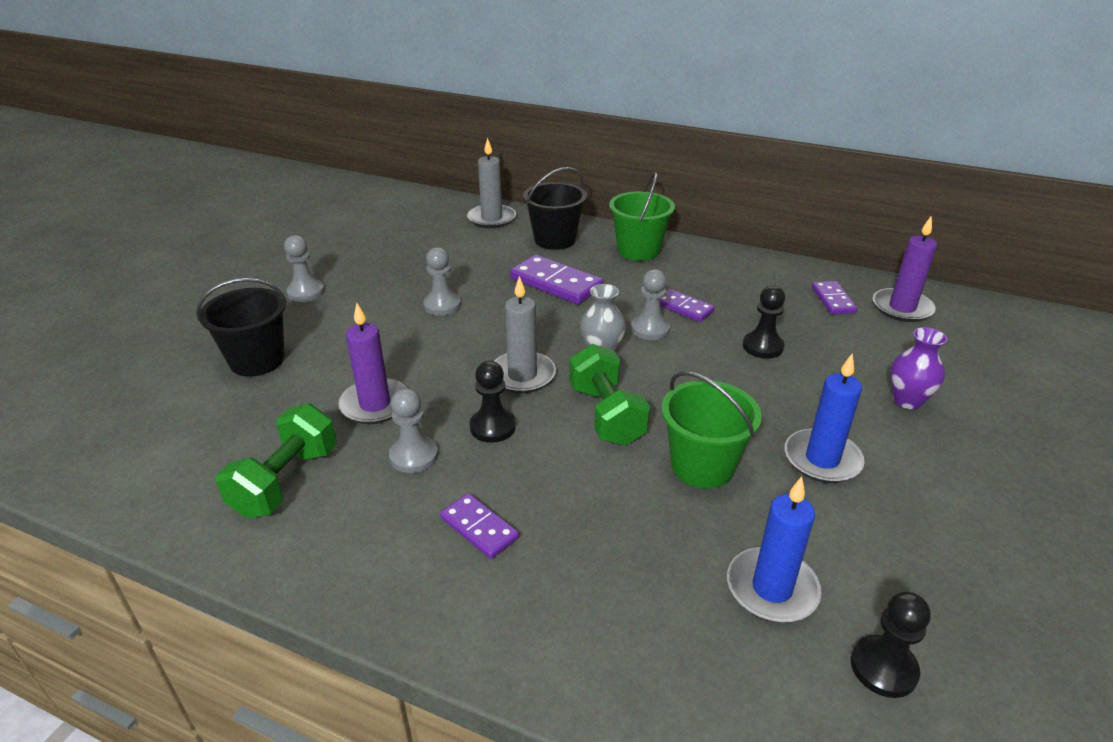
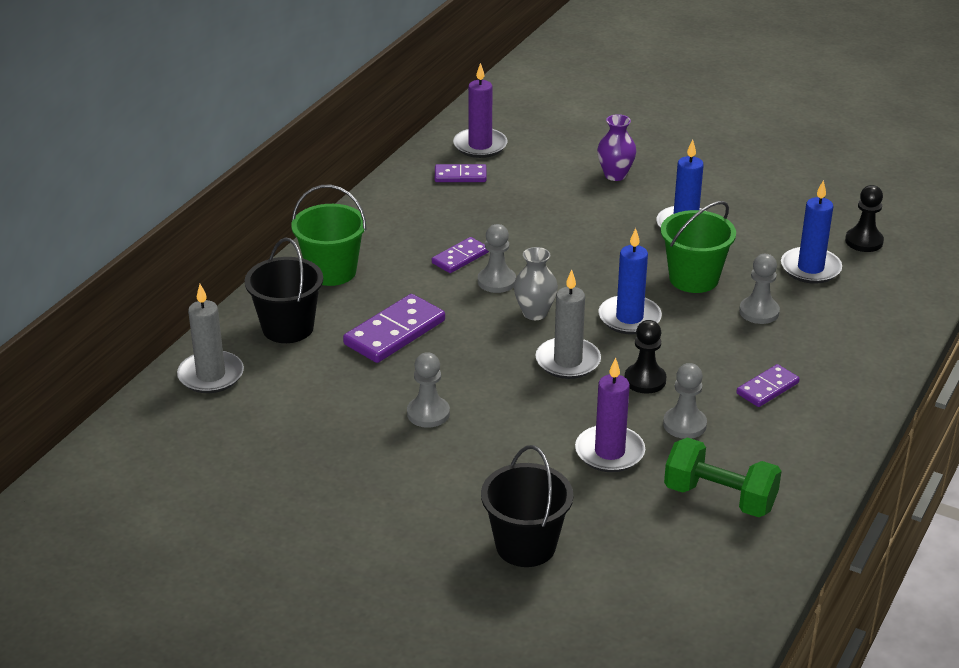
camera: 85 degrees left, 0 degrees up
grey pawn [284,235,325,302] -> grey pawn moved to [739,254,780,324]
green dumbbell [569,344,650,446] -> blue candle [598,228,662,334]
black pawn [743,286,785,359] -> none

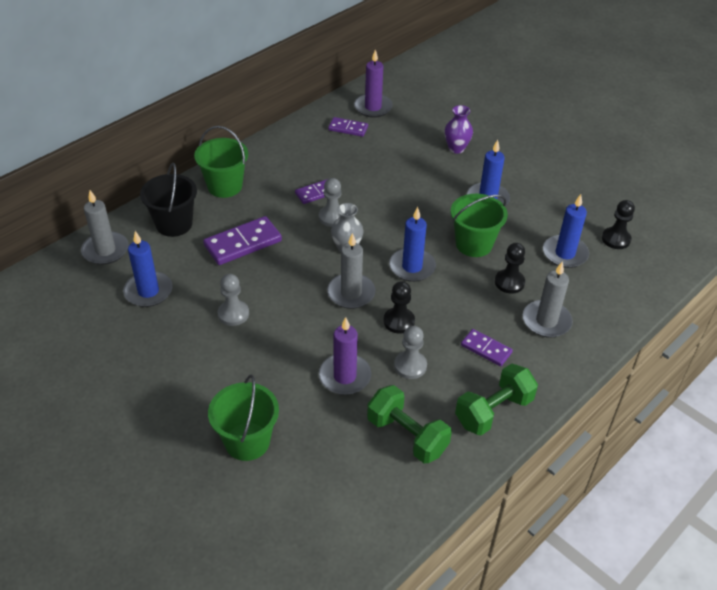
camera: 15 degrees right, 10 degrees up
black bucket [481,445,573,567] -> green bucket [208,375,279,461]
purple domino [737,364,800,407] -> purple domino turned 60 degrees clockwise [461,329,513,366]
grey pawn [739,254,780,324] -> black pawn [495,243,525,294]
none -> blue candle [123,231,173,307]
none -> green dumbbell [455,363,538,435]
none -> grey candle [523,262,573,338]

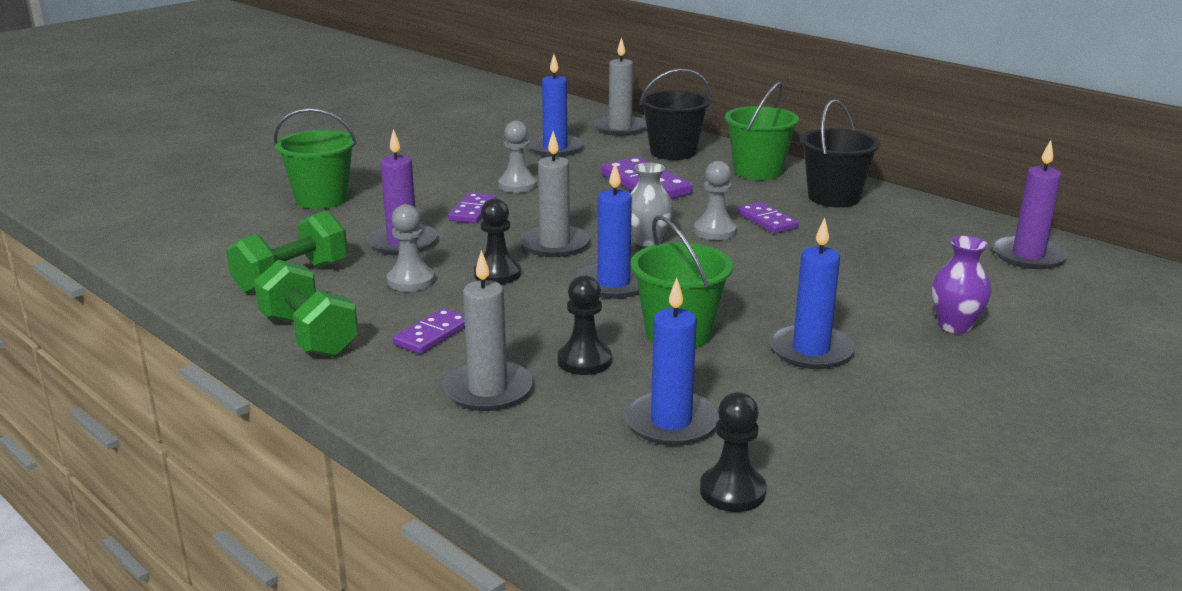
camera: 90 degrees right, 20 degrees down
purple domino [328,117,368,137] -> purple domino moved to [448,193,496,223]
none -> black bucket [800,99,880,207]

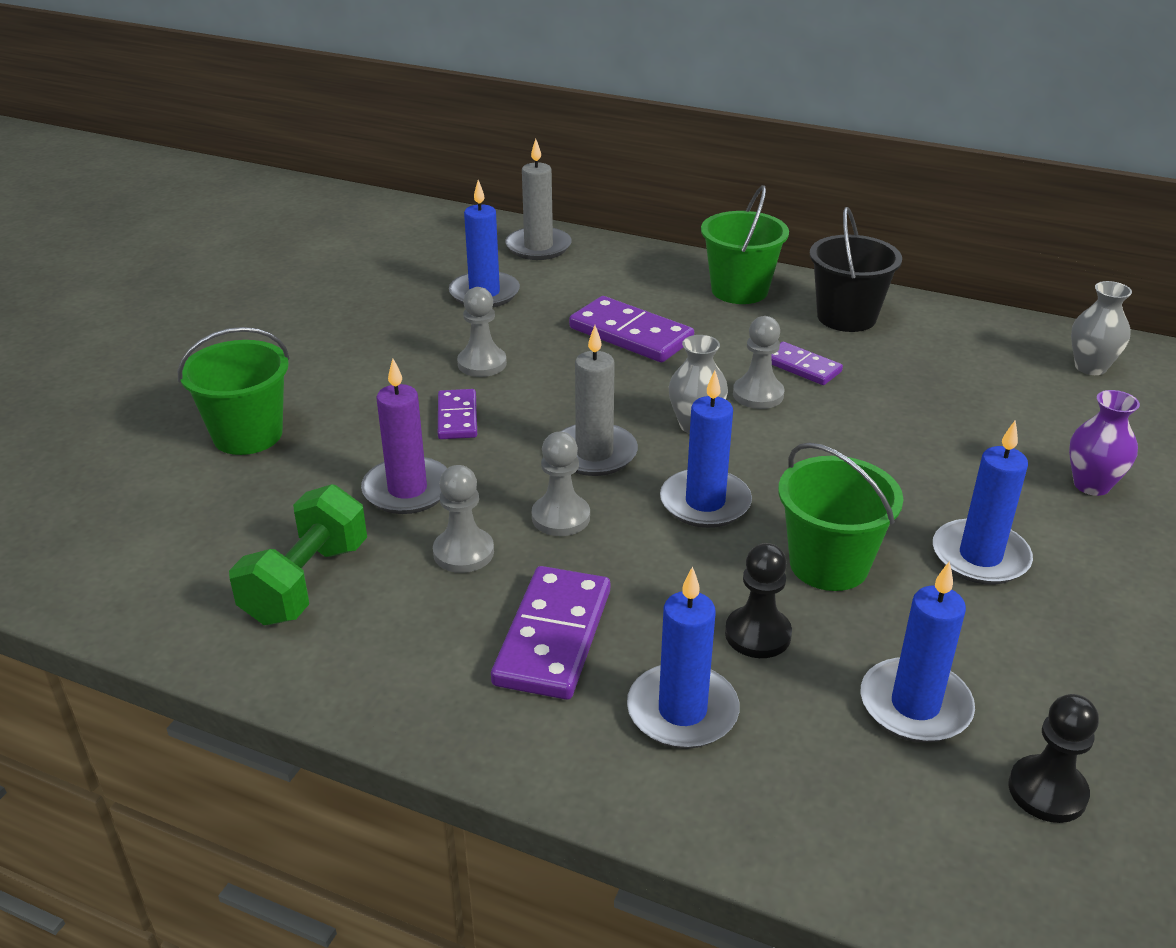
camera: 20 degrees left, 10 degrees up
green dumbbell [254,259,359,357] -> none
purple domino [393,308,465,354] -> purple domino [491,566,610,700], size x1.67
grey candle [442,250,533,411] -> blue candle [627,566,740,749]
black pawn [474,198,521,284] -> grey pawn [532,432,590,536]
black bucket [640,69,711,160] -> none
purple candle [992,140,1068,269] -> grey vase [1071,281,1132,375]

